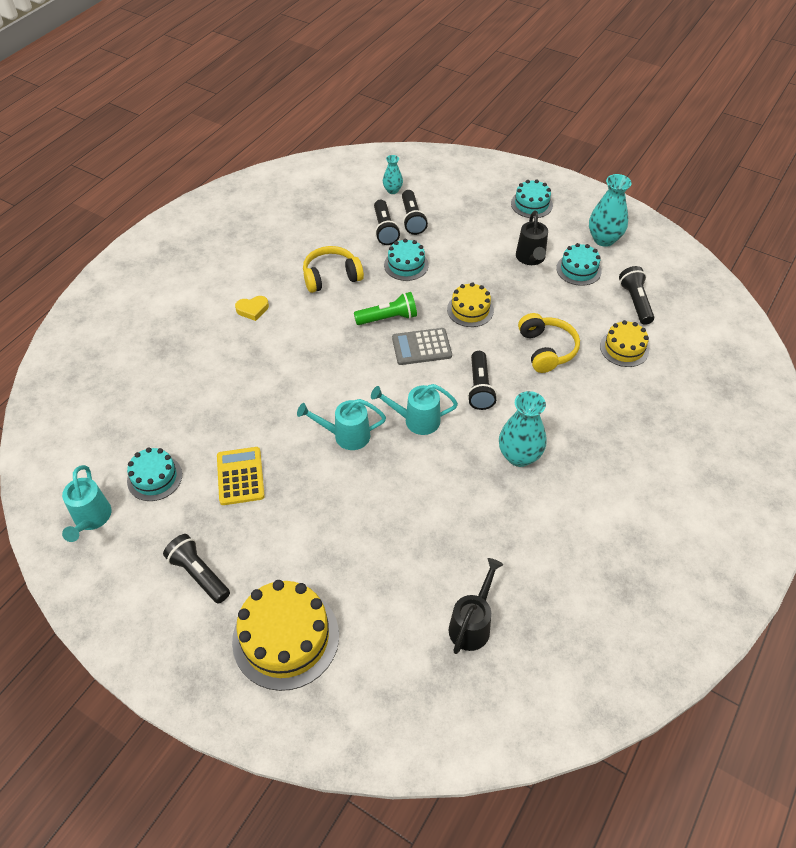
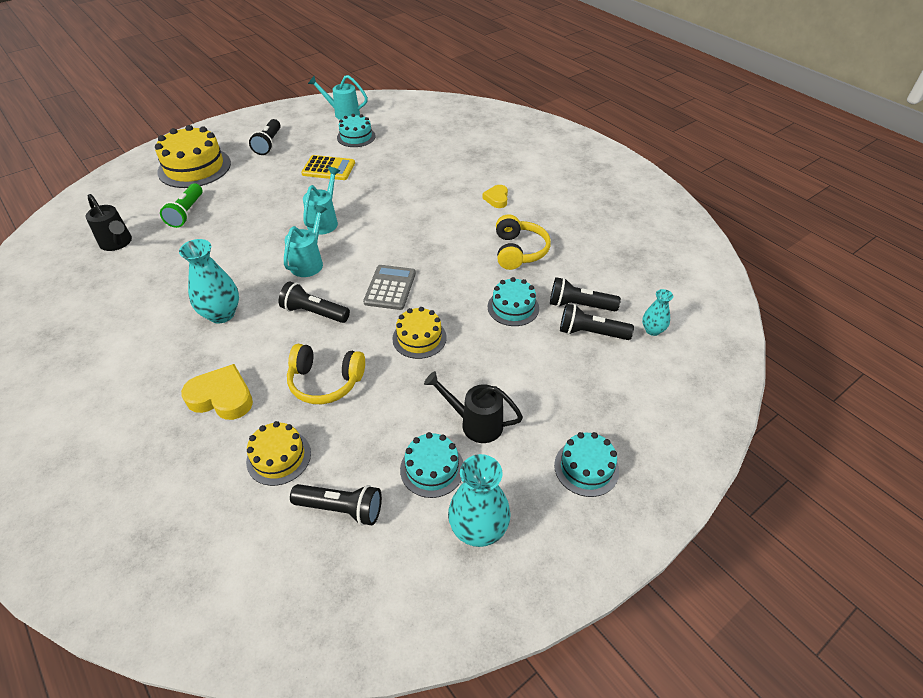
camera: 110 degrees right, 5 degrees down
black flashlight [163,534,230,604] -> black flashlight turned 120 degrees clockwise [249,119,281,155]
green flashlight [354,292,417,325] -> green flashlight moved to [160,183,203,228]
none -> yellow heart [181,364,253,420]

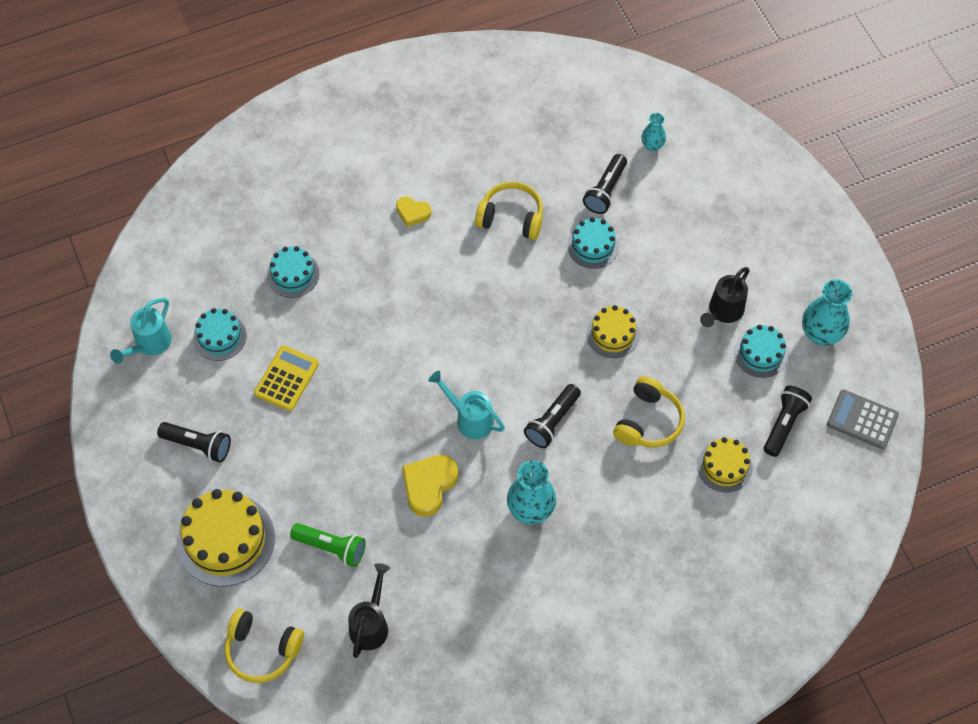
camera: 75 degrees left, 15 degrees up
black watering can [86,194,132,251] -> black watering can turned 45 degrees counterclockwise [348,563,390,658]
yellow heart [181,364,253,420] -> yellow heart moved to [402,455,458,517]
turquoise watering can [303,167,340,235] -> none
grey calculator [363,265,416,310] -> grey calculator moved to [827,389,899,449]
turquoise cake [554,432,619,497] -> turquoise cake moved to [267,246,319,298]
black flashlight [560,304,634,340] -> none
none -> yellow headphones [224,609,304,683]

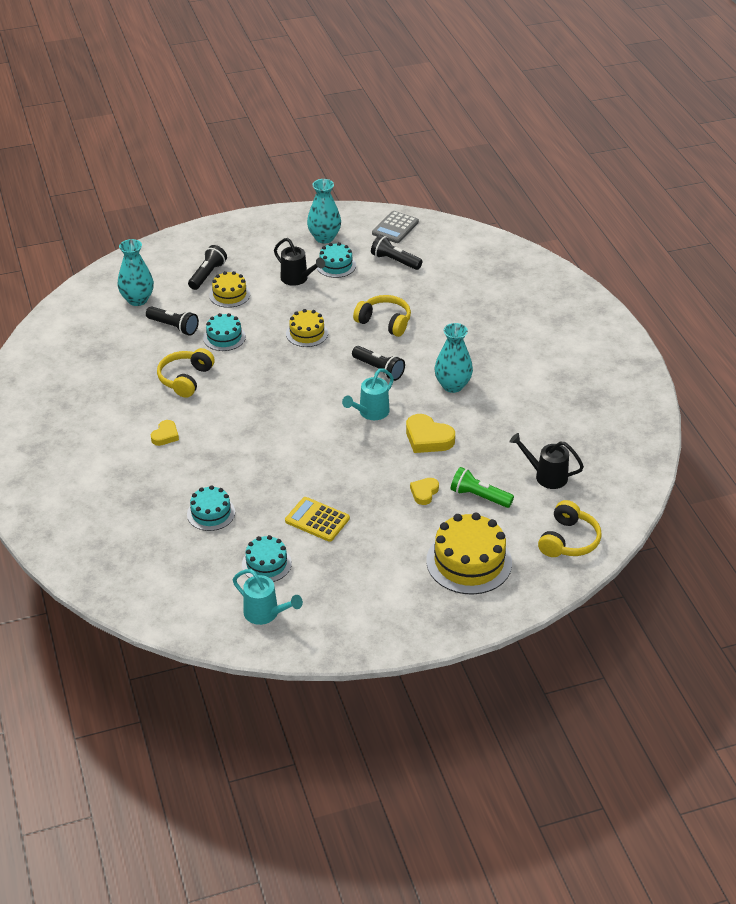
camera: 85 degrees left, 20 degrees down
black flashlight [157,422,231,462] -> black flashlight moved to [188,245,227,290]
green flashlight [290,523,366,567] -> green flashlight turned 90 degrees counterclockwise [451,467,514,508]
turquoise vase [641,113,666,151] -> turquoise vase [118,239,154,306], size x1.77
yellow cake [697,437,753,492] -> yellow cake moved to [209,271,250,308]
none -> yellow heart [410,478,439,505]

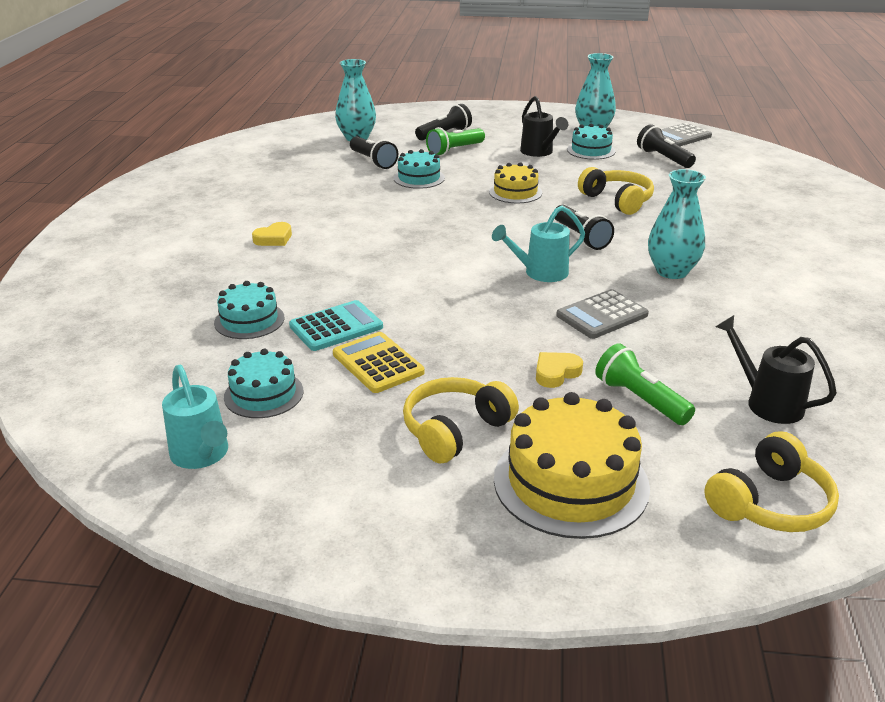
camera: 25 degrees right, 10 degrees down
yellow headphones [157,348,215,398] -> yellow headphones moved to [403,377,519,463]
yellow cake [209,271,250,308] -> green flashlight [426,127,485,156]
yellow heart [406,414,455,453] -> grey calculator [556,289,649,339]
none -> turquoise calculator [289,300,383,351]

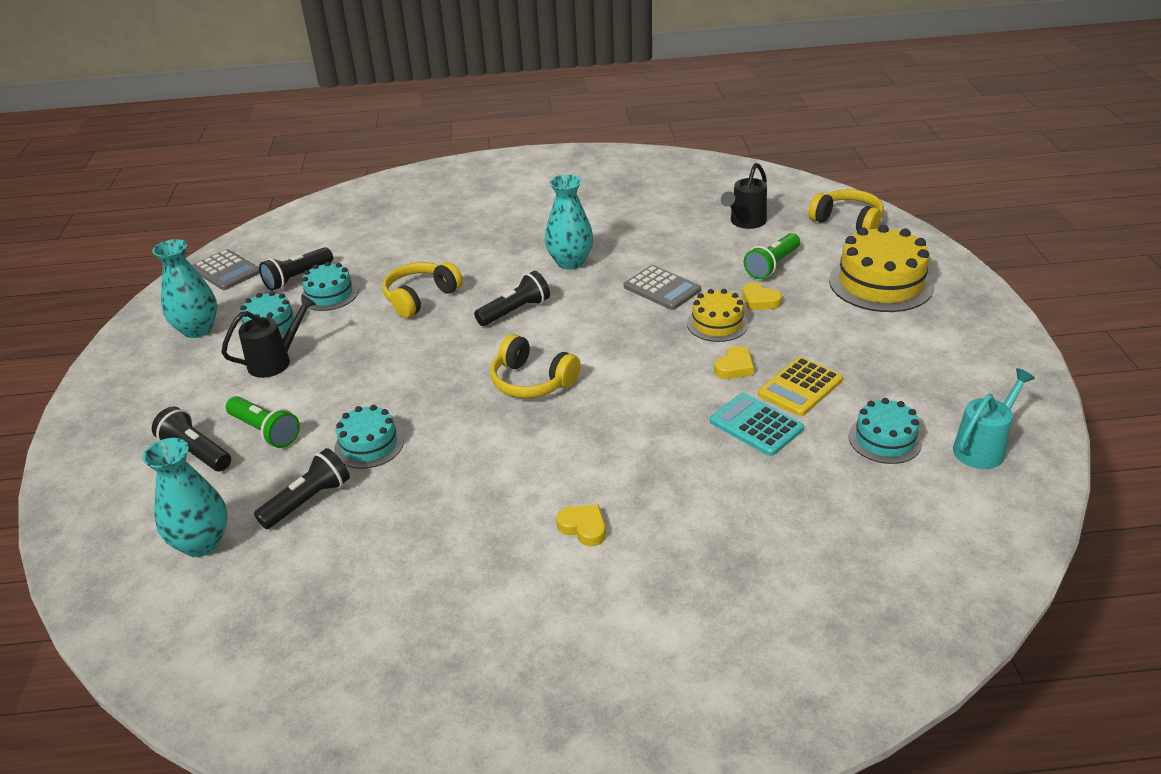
camera: 100 degrees left, 5 degrees up
turquoise cake [214,281,285,339] -> turquoise cake moved to [301,262,358,311]
yellow headphones [403,377,519,463] -> yellow headphones moved to [490,334,581,398]
yellow cake [489,162,542,203] -> yellow cake moved to [687,289,748,342]
turquoise watering can [492,206,585,282] -> none
none -> yellow heart [714,346,754,379]

